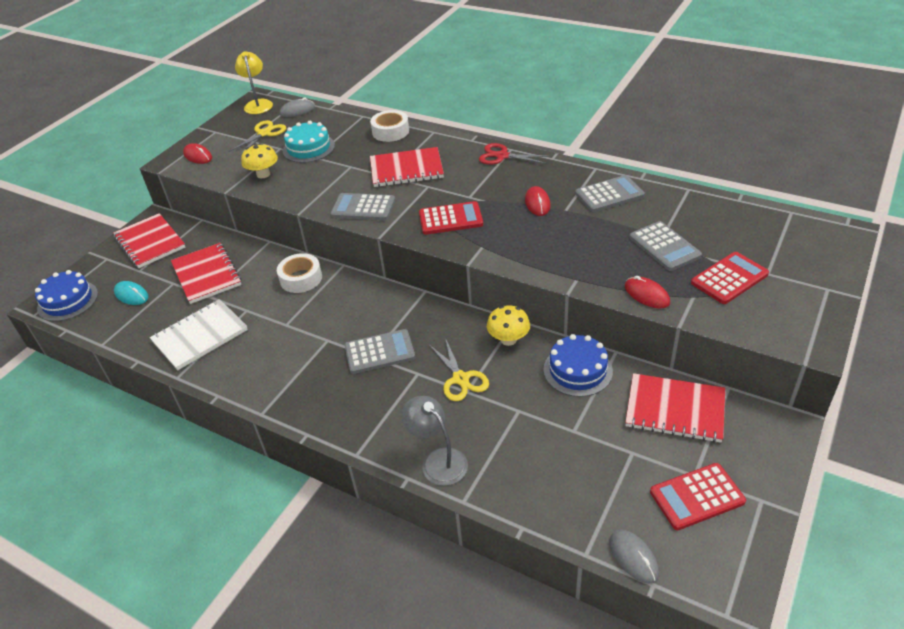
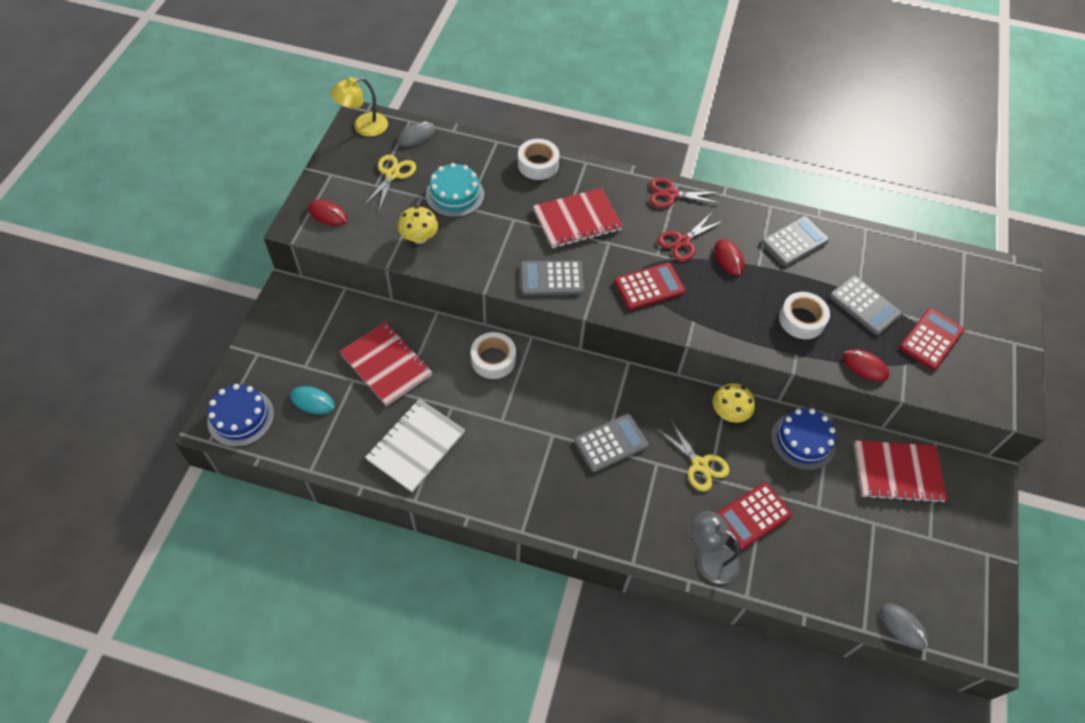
camera: 20 degrees left, 15 degrees up
red notebook [113,213,185,268] -> none
yellow lamp [235,51,273,114] -> yellow lamp turned 90 degrees counterclockwise [331,77,388,137]
red calculator [650,463,746,530] -> red calculator moved to [716,483,792,550]
none -> red scissors [657,211,725,261]
none -> white tape [779,292,830,339]

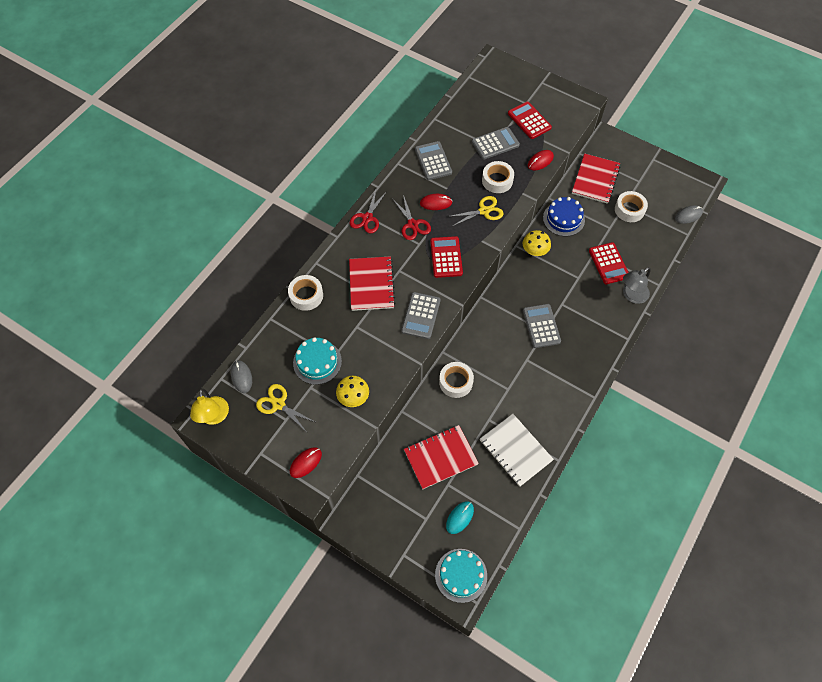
camera: 70 degrees left, 5 degrees up
blue cake [207,384,274,447] -> turquoise cake [435,549,487,603]
yellow scissors [656,419,730,491] -> yellow scissors moved to [447,196,504,226]
none -> white tape [615,191,648,222]

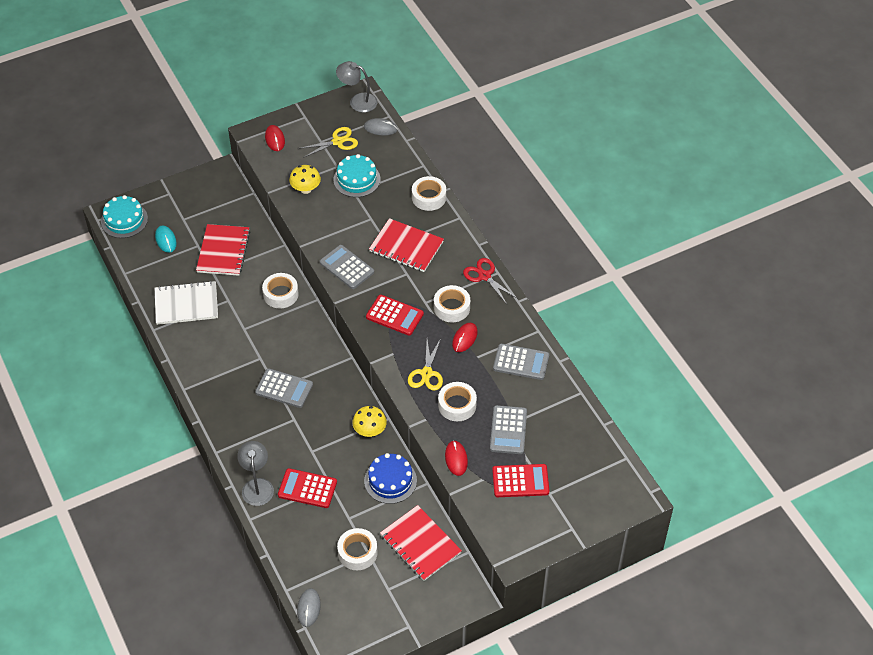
camera: 120 degrees right, 10 degrees down
yellow lamp [190,388,229,425] -> grey lamp [336,61,377,112]
red scissors [393,195,431,240] -> white tape [434,285,470,322]

